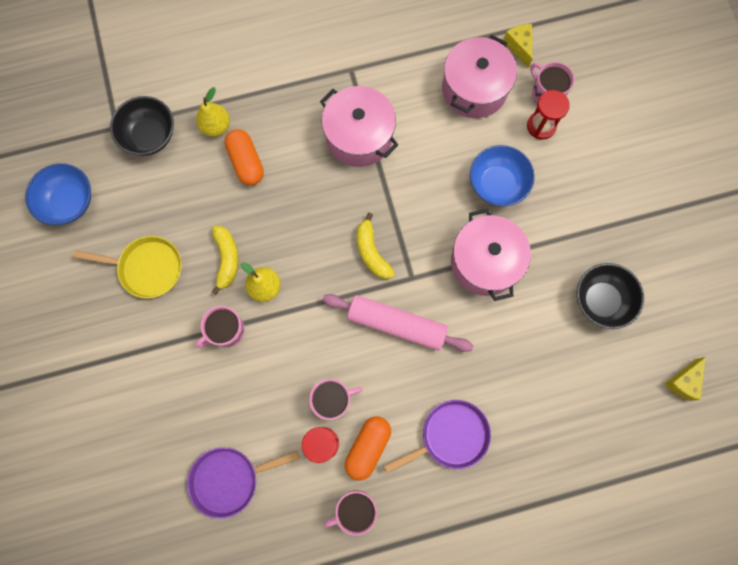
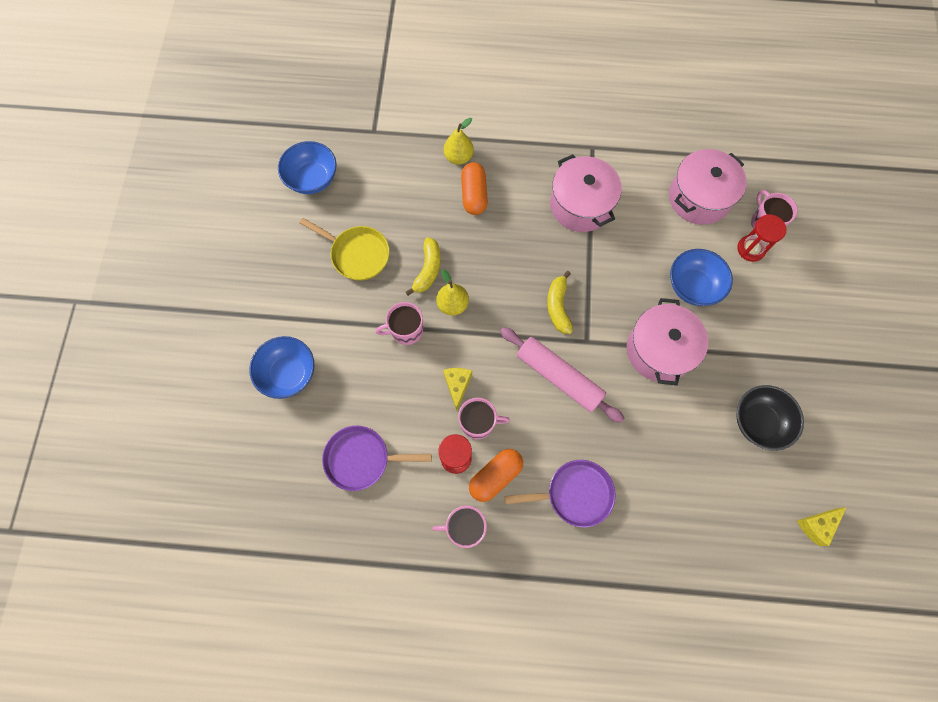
camera: 20 degrees right, 5 degrees down
black bowl [110,96,174,156] -> none
yellow cheese [503,24,532,68] -> yellow cheese moved to [443,368,472,411]
none -> blue bowl [249,336,314,399]

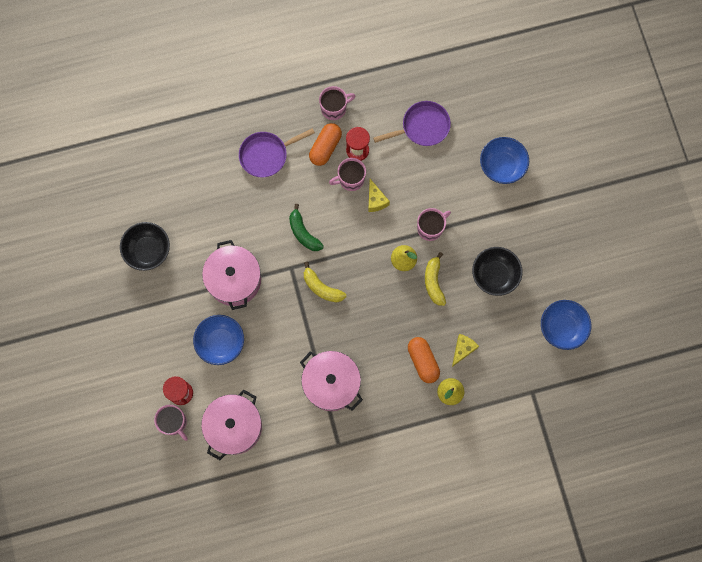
camera: 160 degrees right, 5 degrees up
yellow pan [300,218,390,281] -> black bowl [472,247,523,296]
pink rolling pin [500,327,625,423] -> green banana [289,204,324,251]
yellow banana [547,271,573,334] -> yellow banana turned 150 degrees clockwise [304,262,346,303]
yellow cheese [797,507,847,546] -> yellow cheese moved to [452,334,479,367]

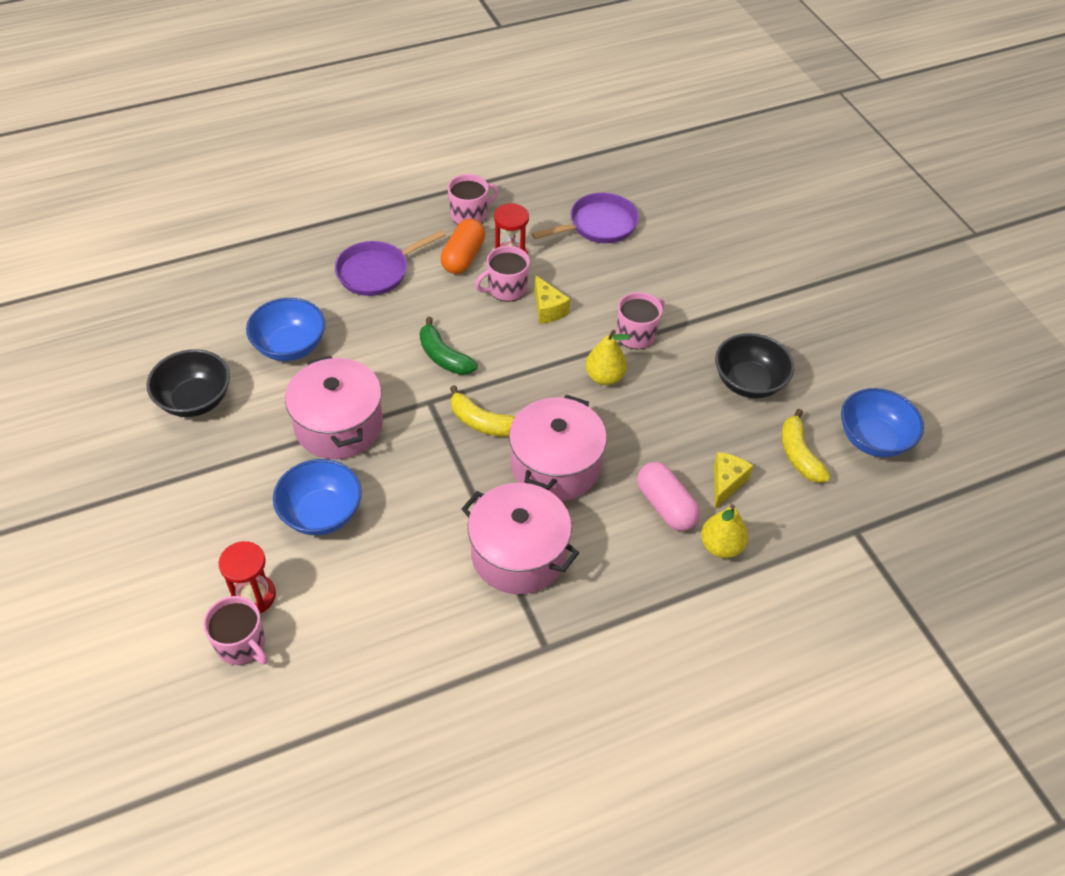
camera: 10 degrees left, 25 degrees down
pink pot [201,390,262,460] -> pink pot moved to [509,395,607,501]
orange capsule [408,337,440,383] -> pink capsule [637,462,700,531]
yellow banana [425,252,446,306] -> yellow banana moved to [781,409,830,483]
blue bowl [480,137,529,184] -> blue bowl moved to [246,298,325,361]

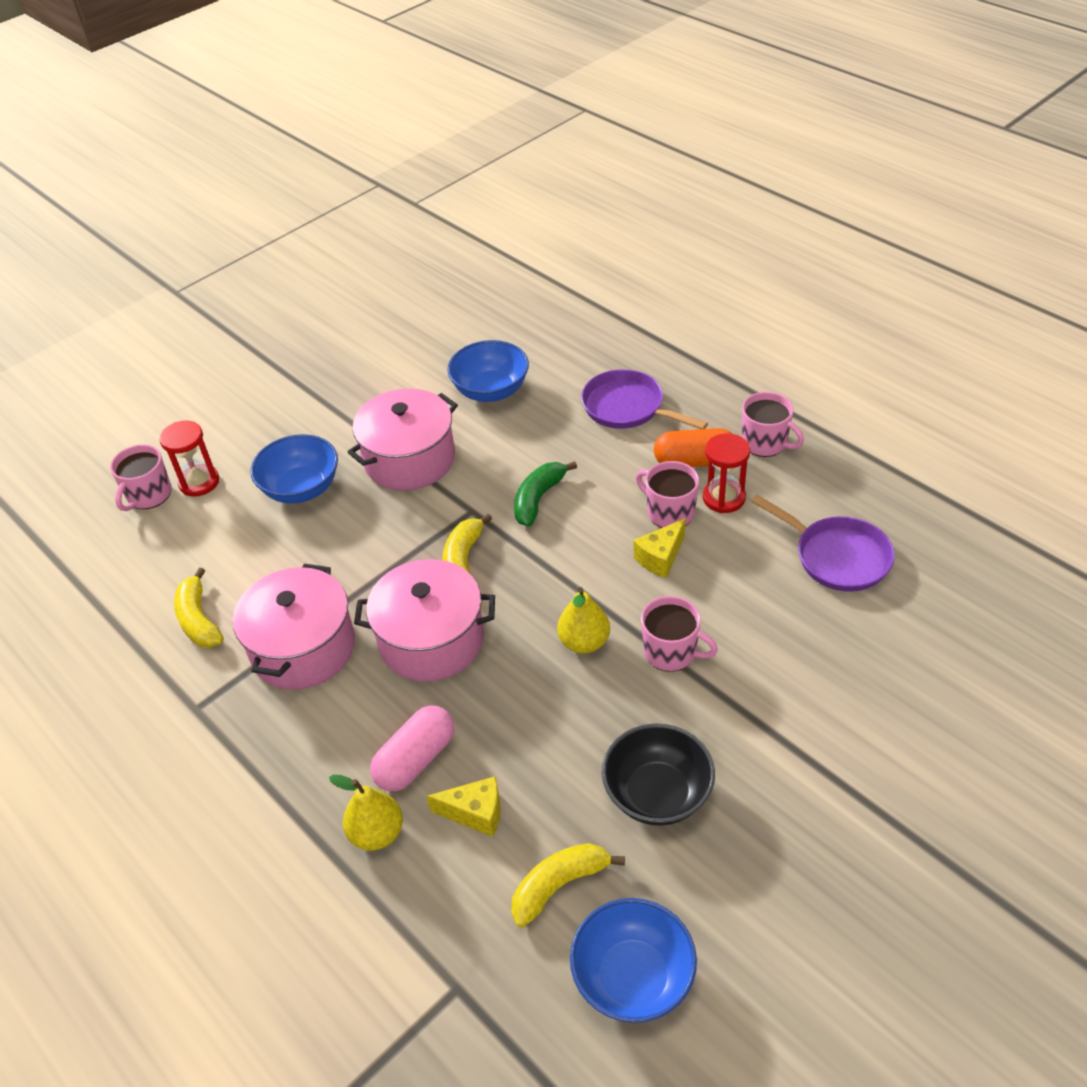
camera: 75 degrees right, 5 degrees down
black bowl [146,349,230,417] -> none
none -> yellow banana [174,568,224,648]

